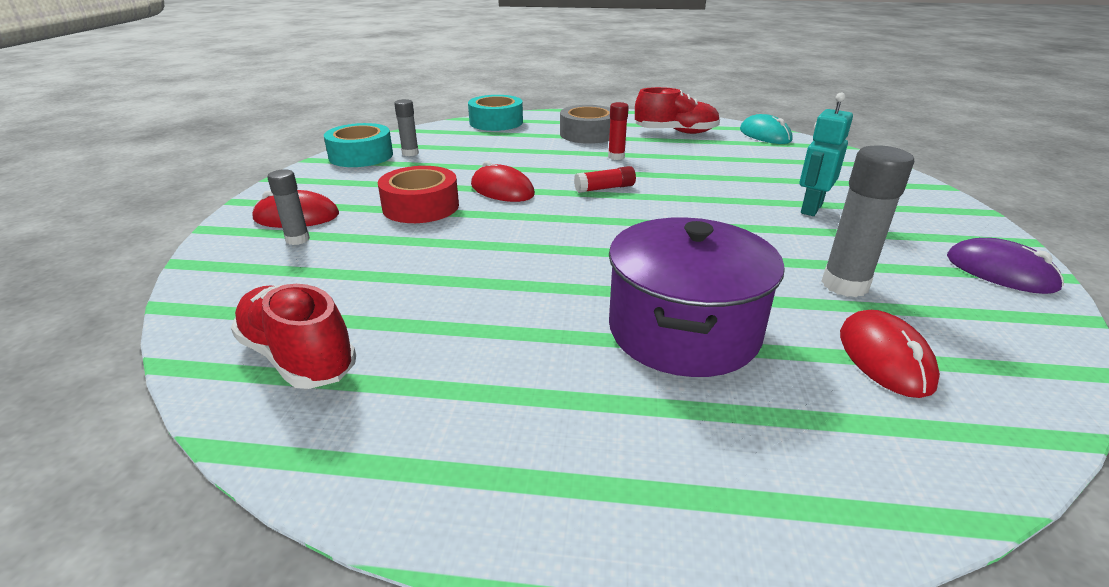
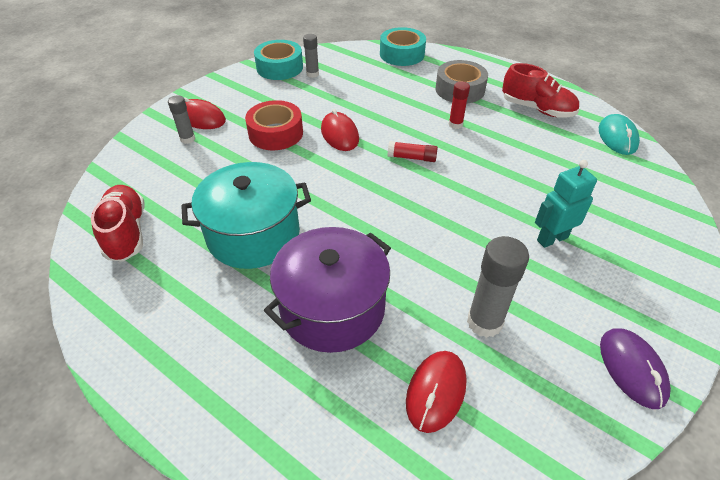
camera: 30 degrees right, 15 degrees up
none -> turquoise pot [181,162,311,269]

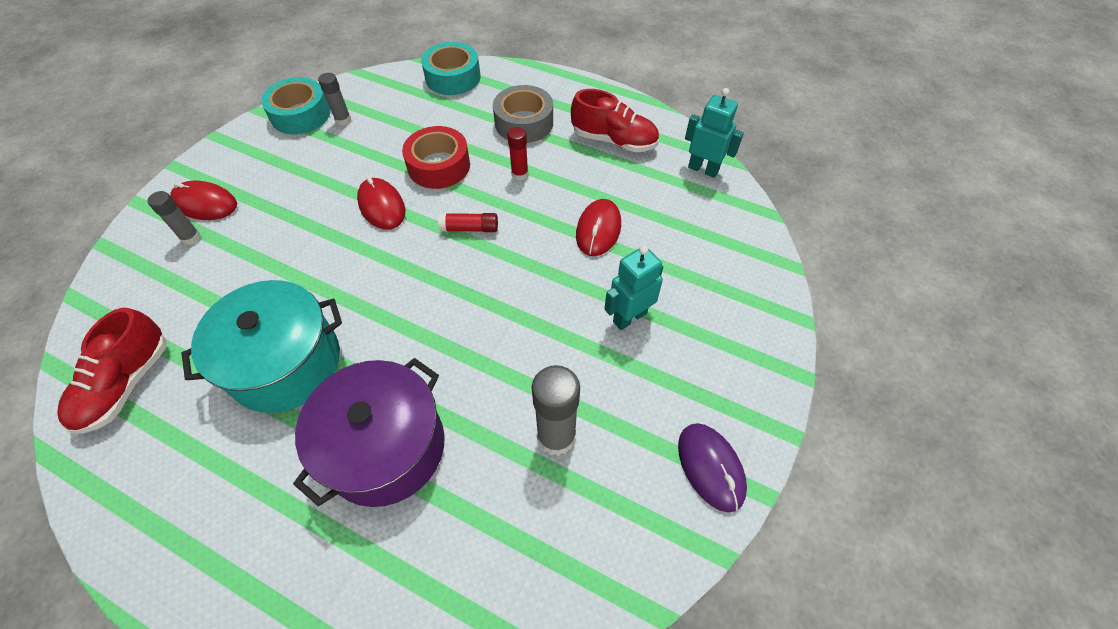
camera: 10 degrees left, 10 degrees up
red shoe [91,185,145,262] -> red shoe turned 135 degrees counterclockwise [57,308,167,434]
red tape [245,100,303,150] -> red tape moved to [402,126,470,189]
red mouse [406,351,467,433] -> red mouse moved to [576,199,621,256]
turquoise mouse [599,114,640,155] -> turquoise robot [685,88,744,178]

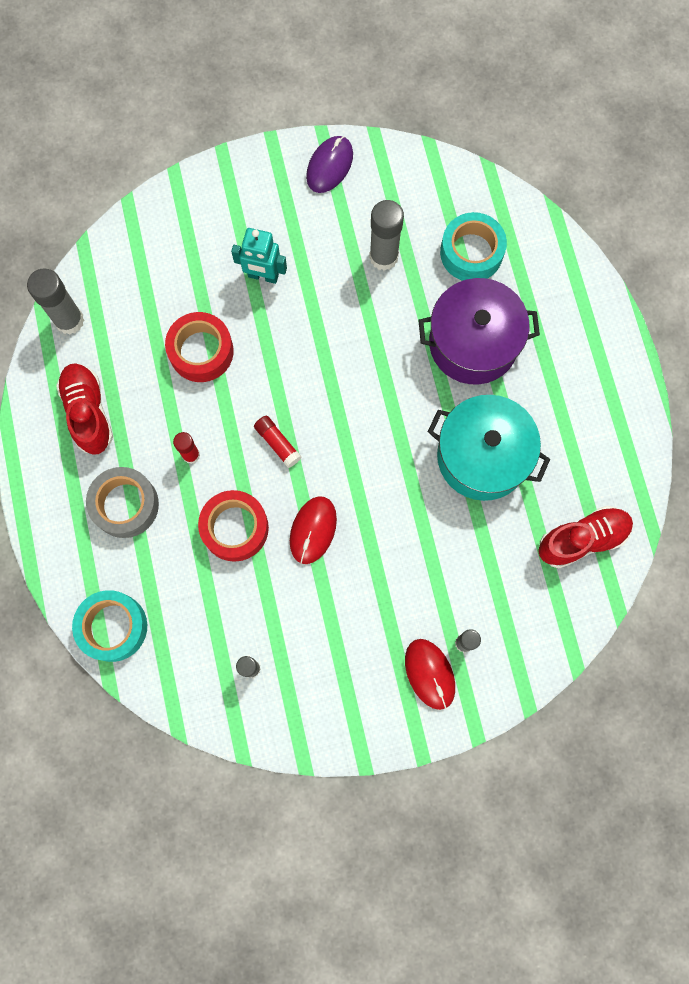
camera: 130 degrees left, 20 degrees up
turquoise tape [261,77,330,134] -> turquoise tape moved to [440,212,507,281]
red mouse [576,199,621,256] -> red tape [165,312,234,382]
turquoise robot [685,88,744,178] -> grey glue stick [27,269,84,335]

